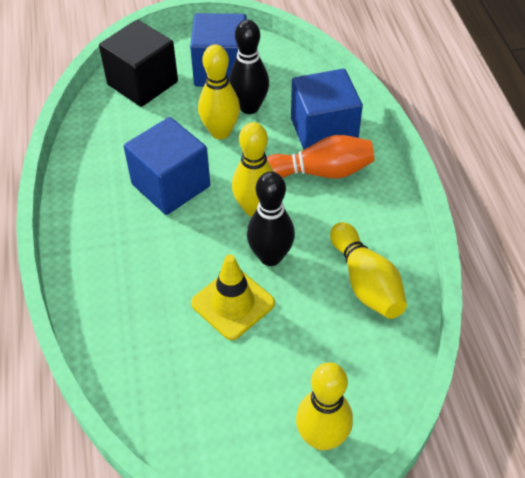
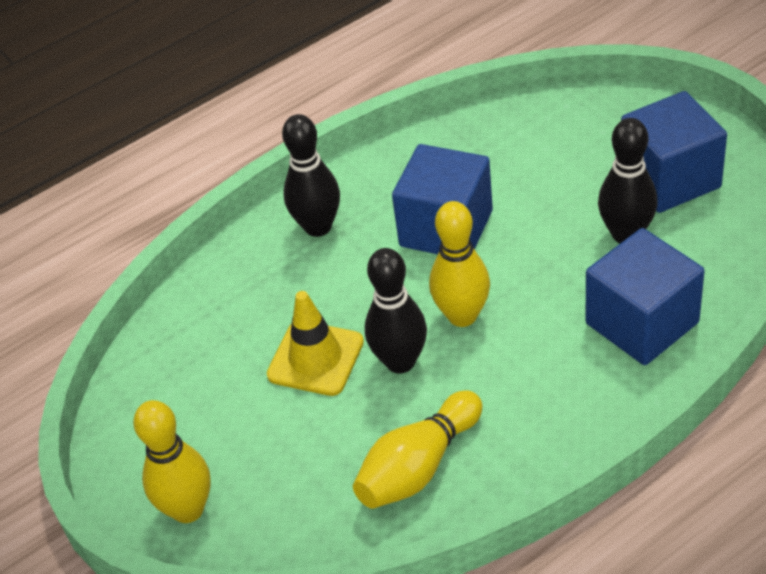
camera: 70 degrees right, 5 degrees down
black cube [99,20,178,107] -> none
yellow bowling pin [198,44,240,139] -> none
orange bowling pin [267,135,375,179] -> none
none -> black bowling pin [282,114,340,237]

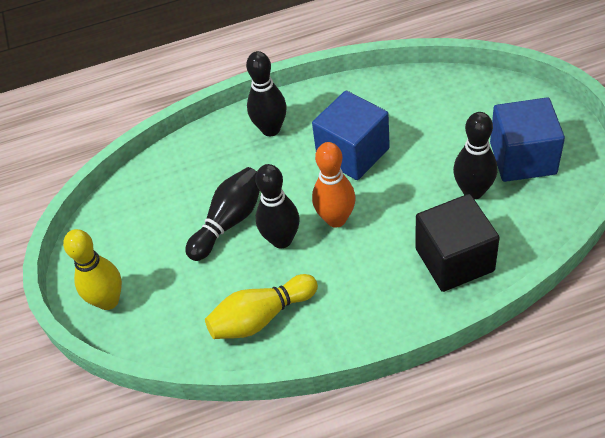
camera: 20 degrees right, 5 degrees up
yellow traffic cone [267,291,364,396] -> black bowling pin [185,167,260,261]
yellow bowling pin [429,201,490,327] -> orange bowling pin [312,142,356,228]
blue cube [586,228,705,365] -> black cube [416,194,500,292]

